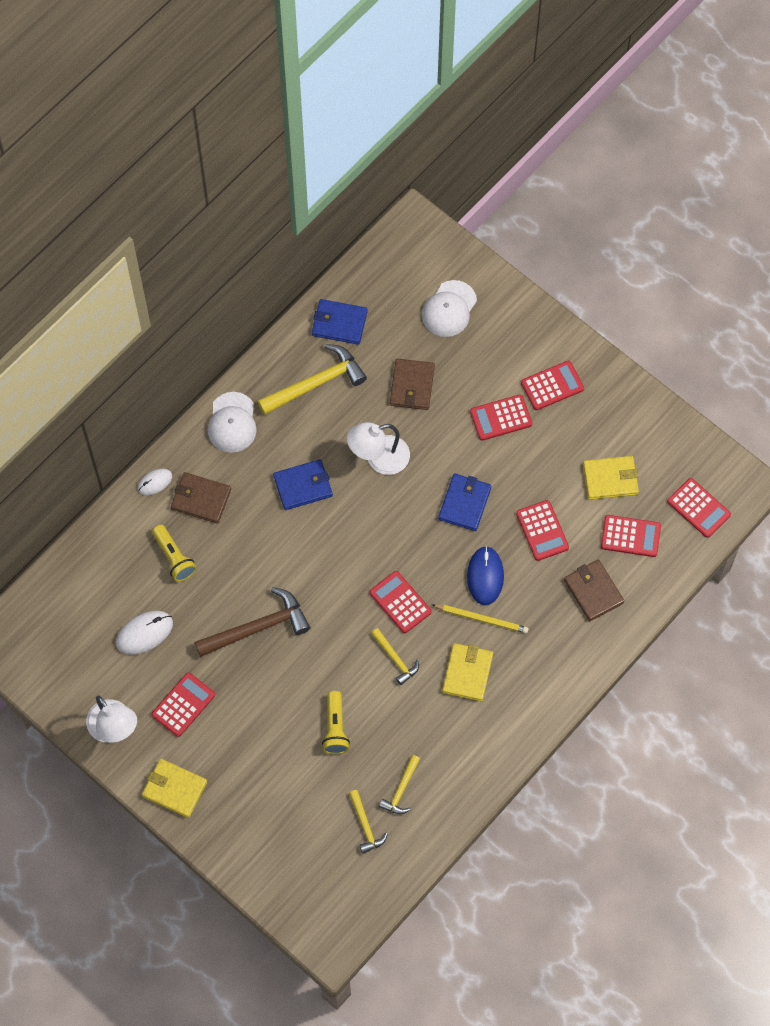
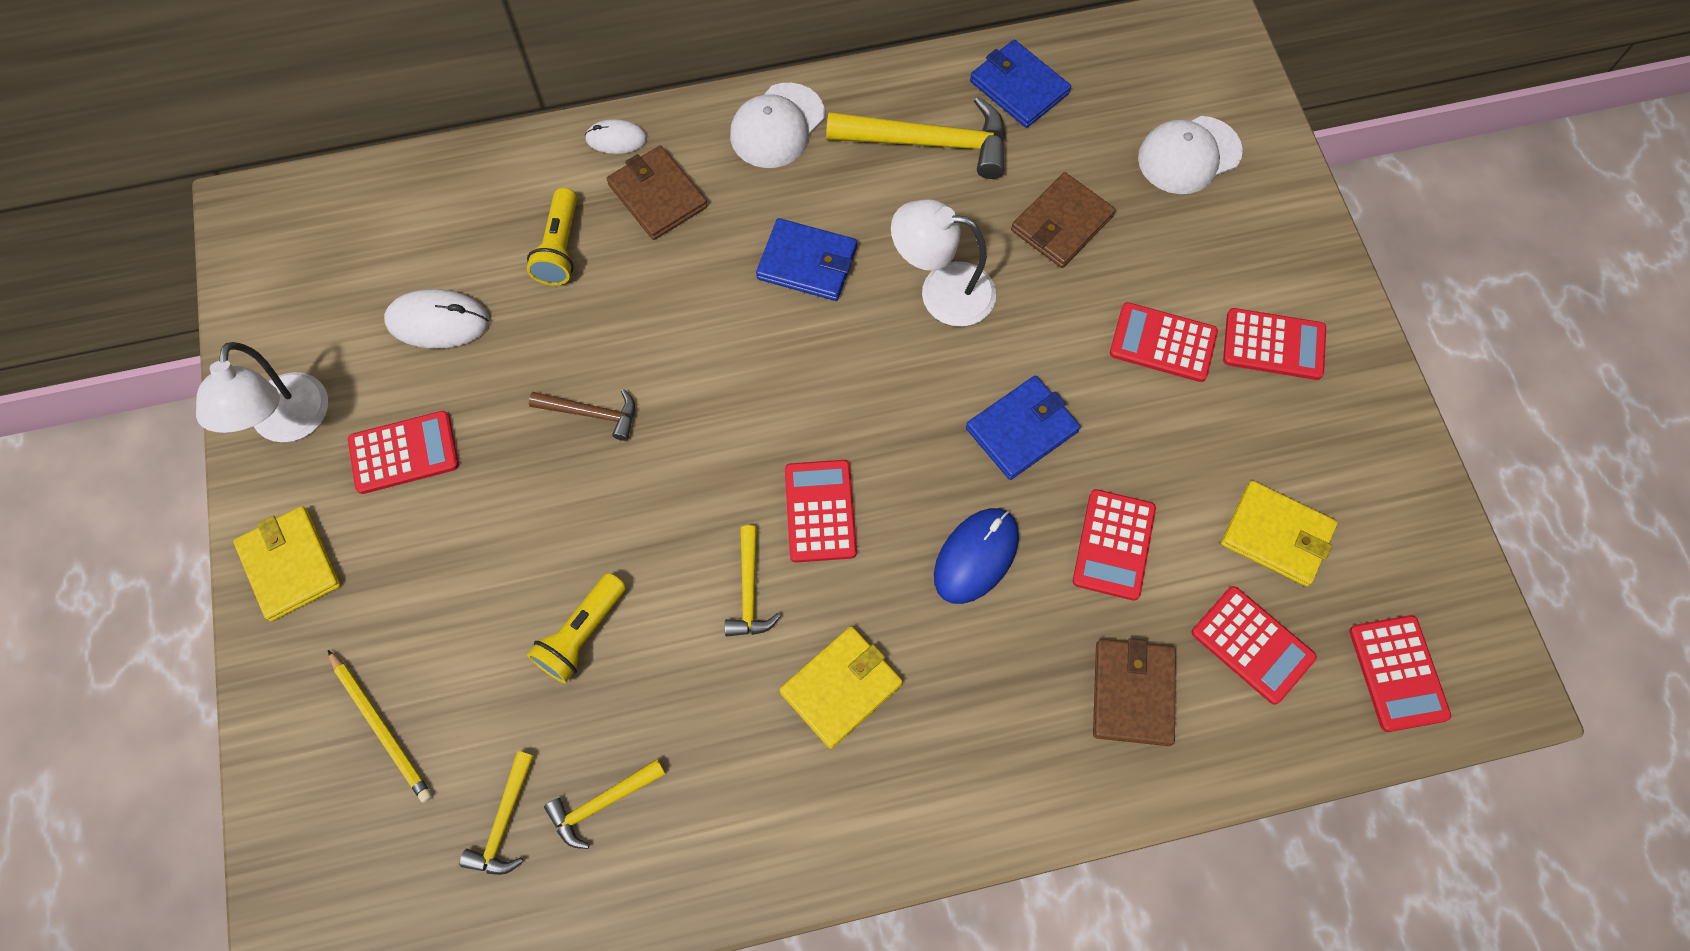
camera: 35 degrees right, 0 degrees up
brown hammer [195,587,310,657] -> brown hammer [529,389,635,441], size x0.54
yellow pencil [433,604,529,633] -> yellow pencil moved to [328,650,432,803]

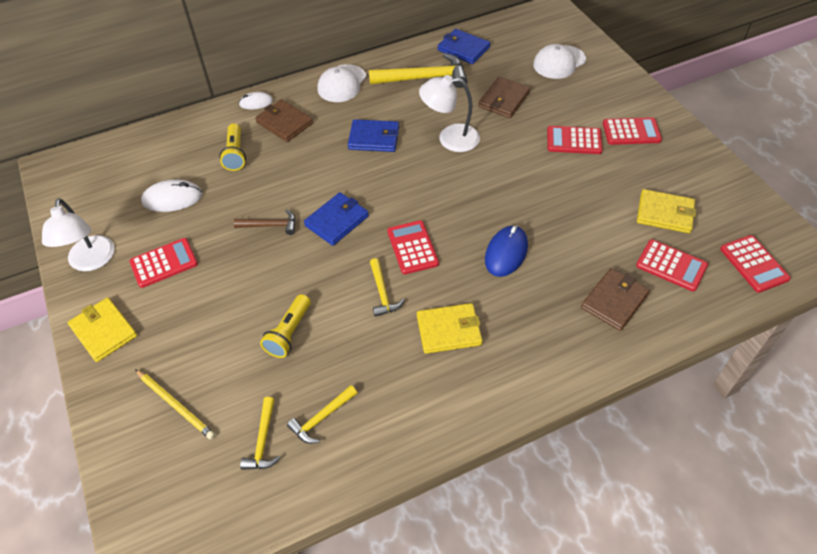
camera: 10 degrees left, 15 degrees down
yellow wallet [779,626,903,749] -> yellow wallet turned 45 degrees clockwise [417,303,483,354]
blue wallet [966,375,1080,480] -> blue wallet moved to [304,192,369,246]
red calculator [1073,489,1156,601] -> none
brown wallet [1093,638,1176,746] -> brown wallet turned 45 degrees clockwise [581,268,650,331]

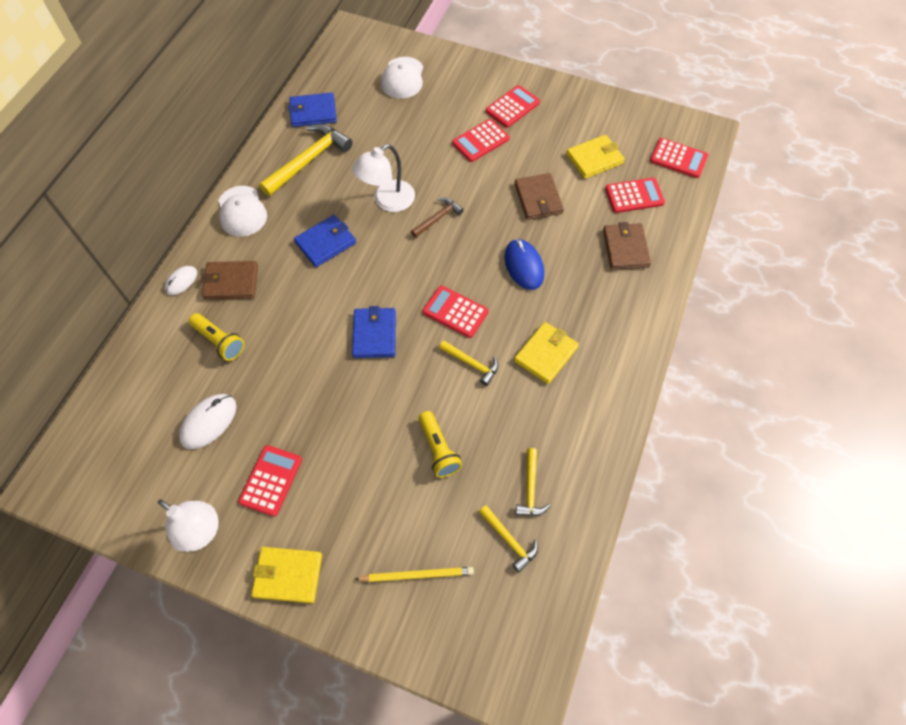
camera: 45 degrees left, 10 degrees up
brown hammer [234,209,296,235] -> brown hammer moved to [411,198,463,238]
brown wallet [478,77,530,118] -> brown wallet moved to [515,173,564,220]

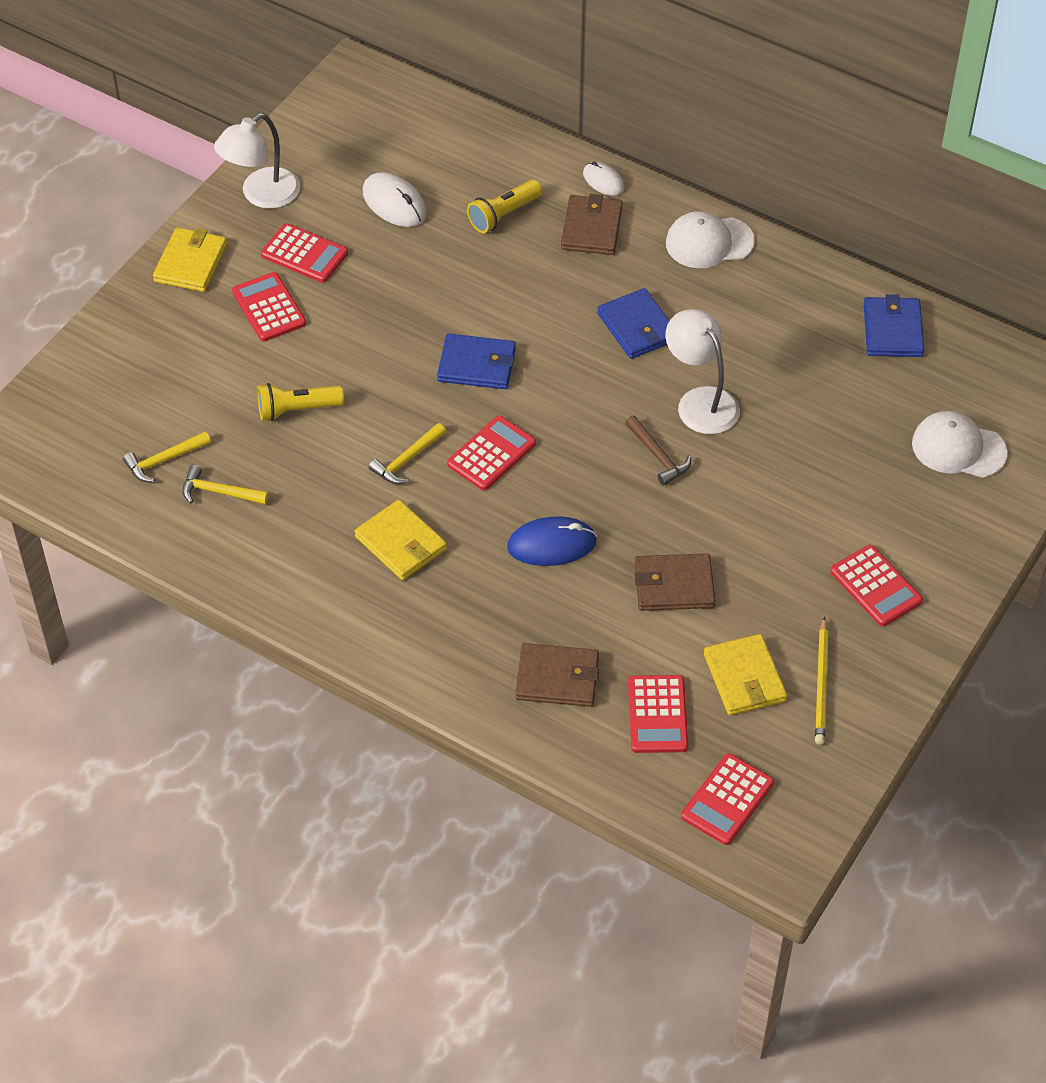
camera: 100 degrees right, 10 degrees down
yellow hammer [259,124,353,196] -> none
yellow pencil [355,567,474,582] -> yellow pencil moved to [815,616,829,745]
red calculator [452,119,510,162] -> red calculator moved to [232,272,306,341]

